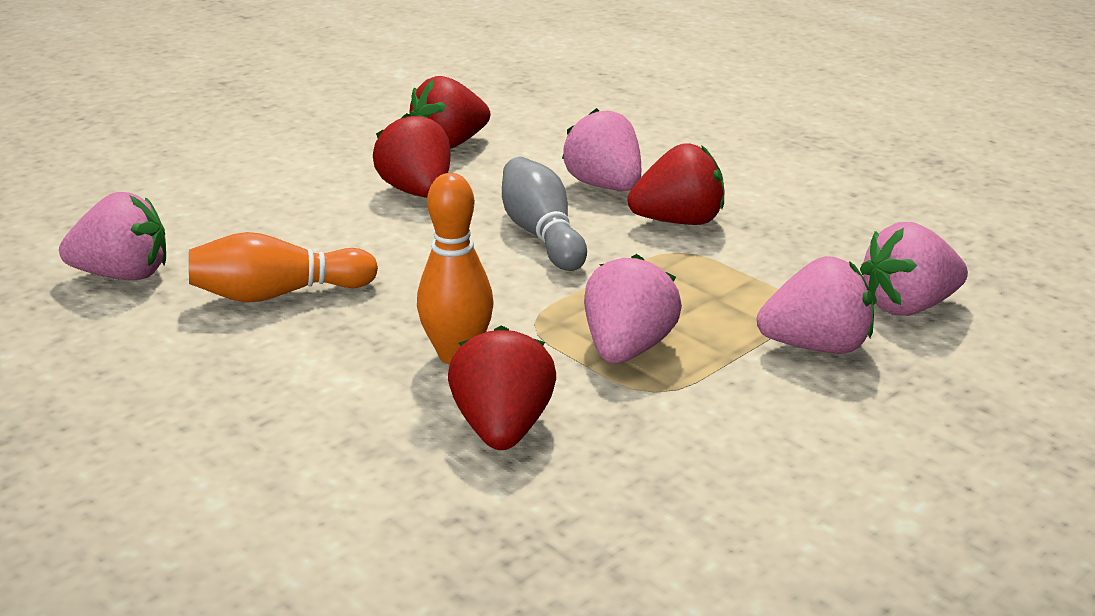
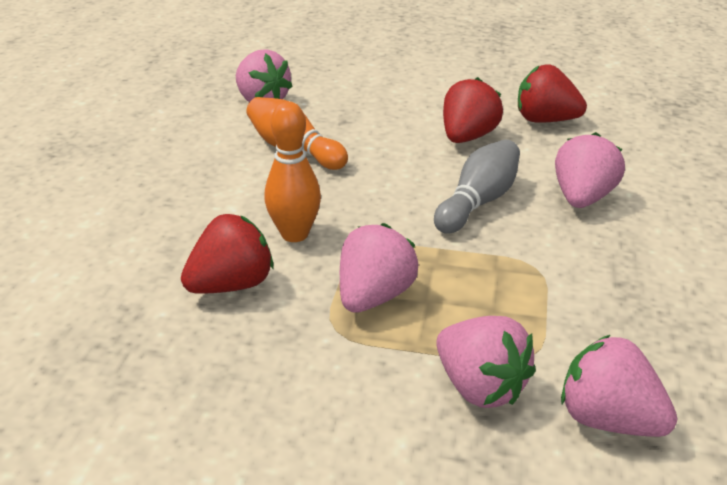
camera: 55 degrees right, 5 degrees up
pink strawberry [584,254,682,364] -> pink strawberry turned 45 degrees counterclockwise [340,223,419,313]
red strawberry [627,143,724,225] -> none

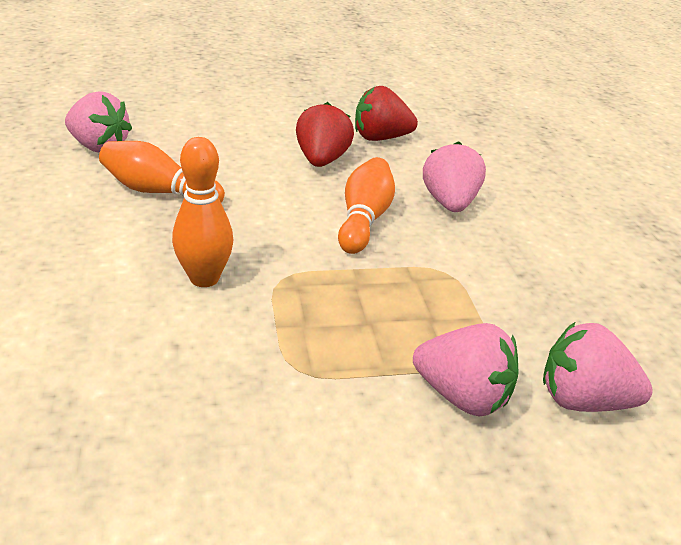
camera: 25 degrees left, 0 degrees up
red strawberry [181,214,274,294] -> none
pink strawberry [340,223,419,313] -> none
grey bowling pin [434,140,520,233] -> orange bowling pin [338,157,395,254]

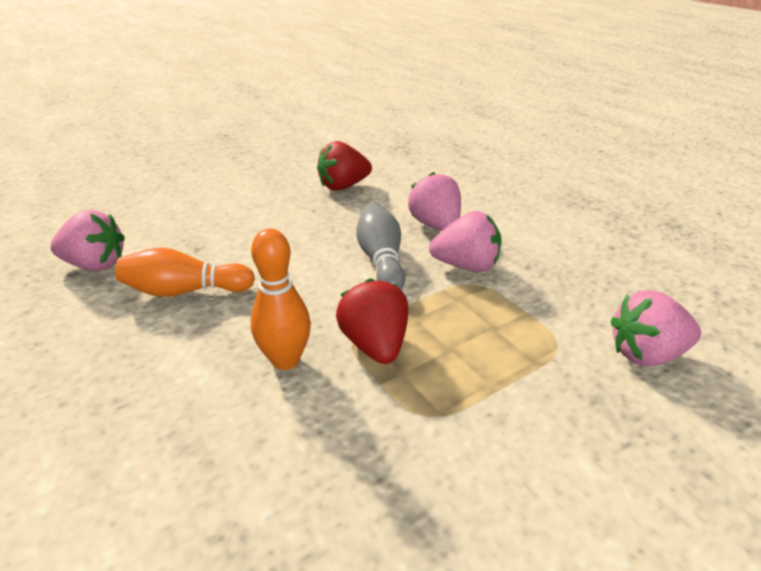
camera: 20 degrees left, 0 degrees up
red strawberry [296,102,354,167] -> red strawberry moved to [336,278,408,364]
orange bowling pin [338,157,395,254] -> grey bowling pin [356,203,405,290]
pink strawberry [413,323,518,416] -> pink strawberry moved to [429,211,502,272]

